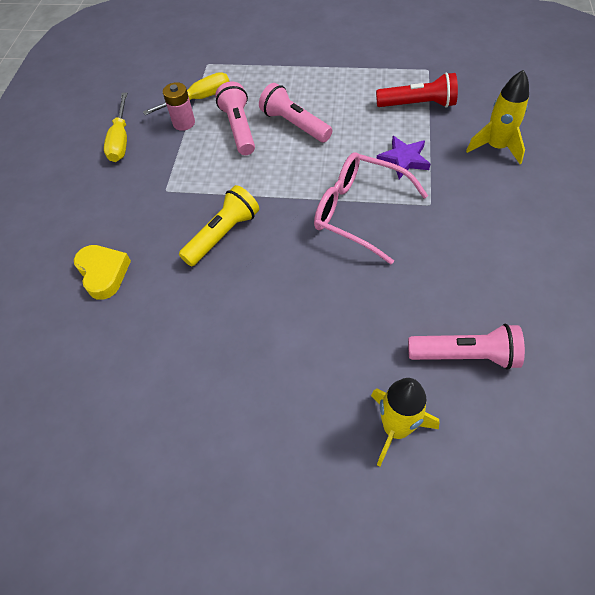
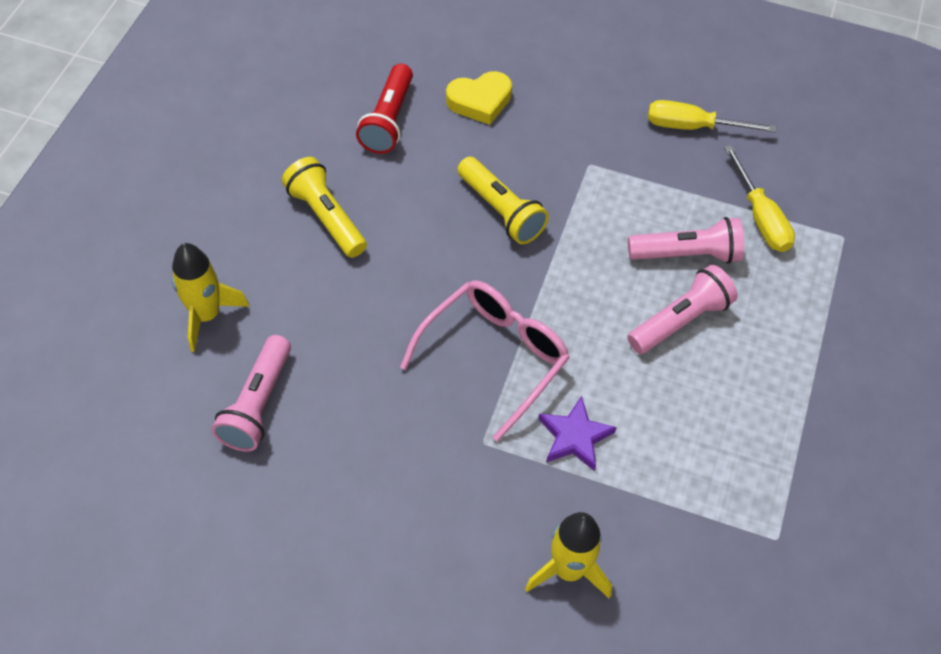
camera: 95 degrees right, 0 degrees up
pink battery [163,82,195,131] -> none
red flashlight [376,73,458,108] -> red flashlight moved to [356,64,413,154]
none -> yellow flashlight [282,157,367,258]

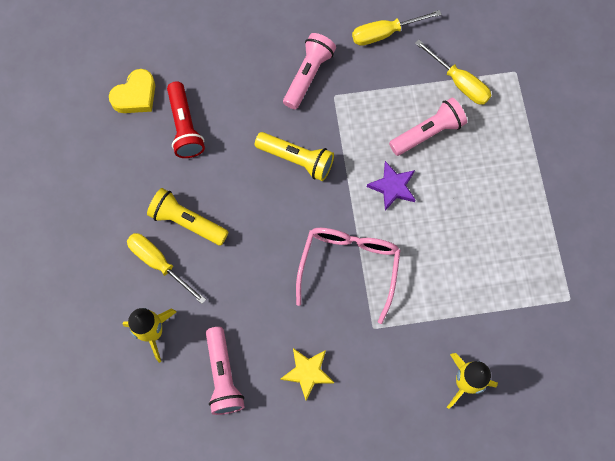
camera: 25 degrees left, 15 degrees up
yellow heart [446,71,512,125] -> yellow heart moved to [109,69,155,113]
purple star [538,396,617,471] -> purple star moved to [367,161,416,211]
pink flashlight [627,265,738,354] -> pink flashlight moved to [283,33,336,109]
none -> yellow screwdriver [127,233,206,304]
none -> yellow star [280,348,334,400]

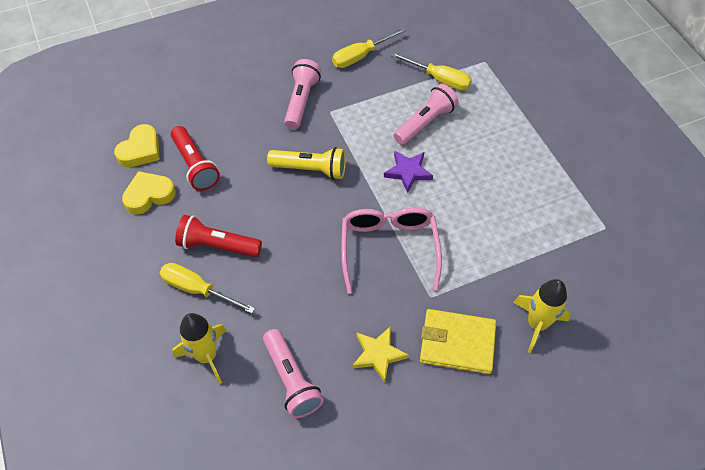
camera: 15 degrees left, 15 degrees down
yellow flashlight [147,188,228,246] -> red flashlight [175,215,262,257]
none -> yellow heart [122,171,176,214]
none -> yellow wallet [420,309,496,374]

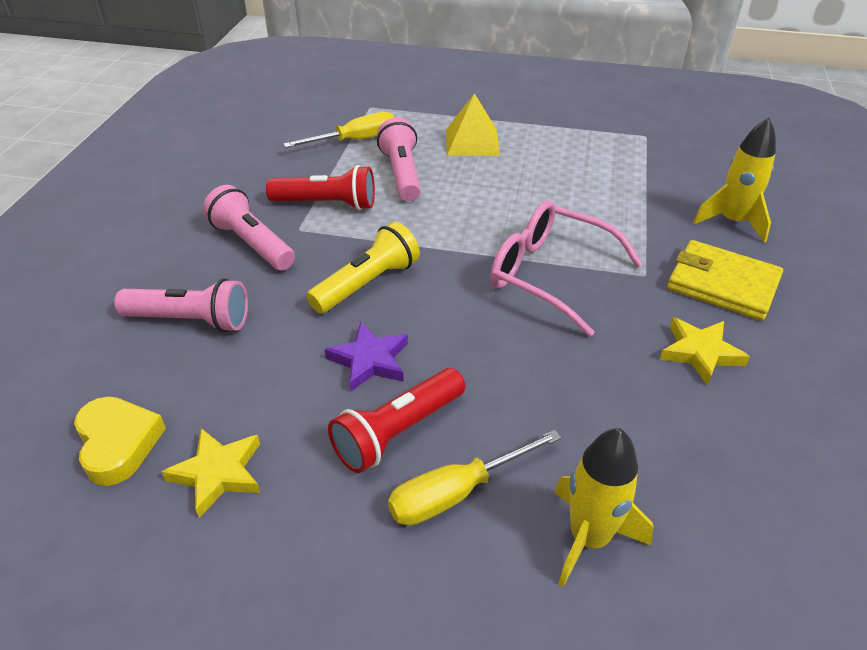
camera: 55 degrees left, 15 degrees down
yellow heart [122,171,176,214] -> yellow star [161,428,260,518]
red flashlight [171,126,220,191] -> red flashlight moved to [266,165,375,210]
pink flashlight [263,329,324,418] -> pink flashlight moved to [114,278,248,332]
yellow screwdriver [332,28,406,68] -> none
purple star [384,150,433,193] -> purple star moved to [324,322,408,392]
yellow wallet [420,309,496,374] -> yellow wallet turned 75 degrees clockwise [667,240,783,321]
none -> yellow pyramid [446,93,500,156]

